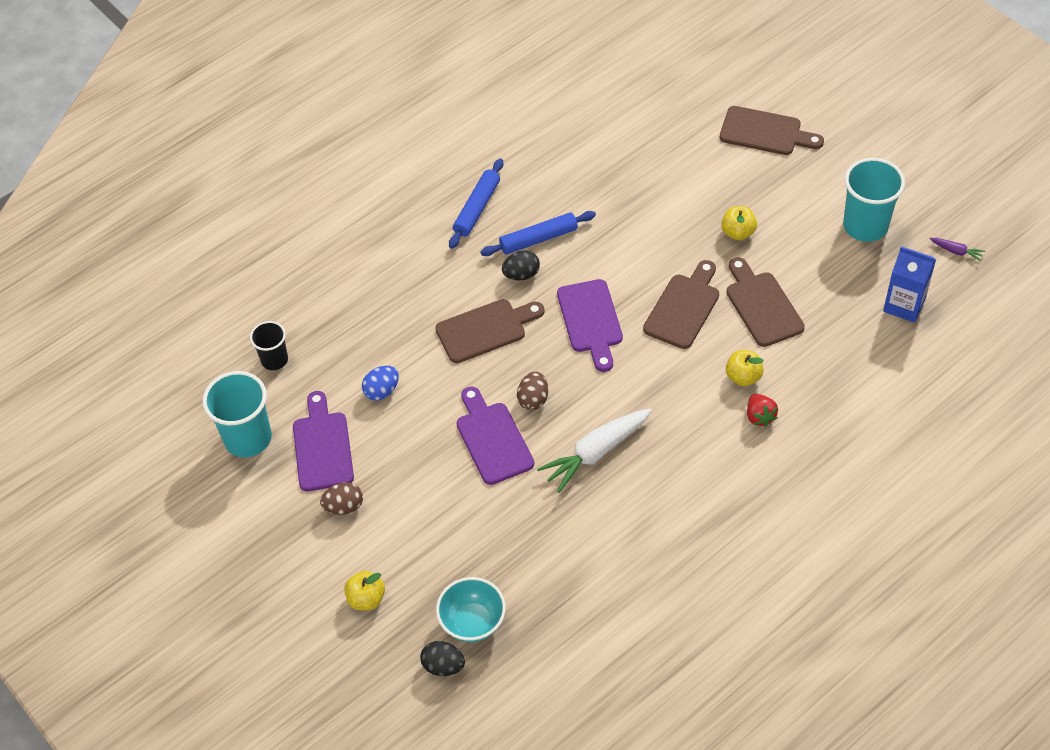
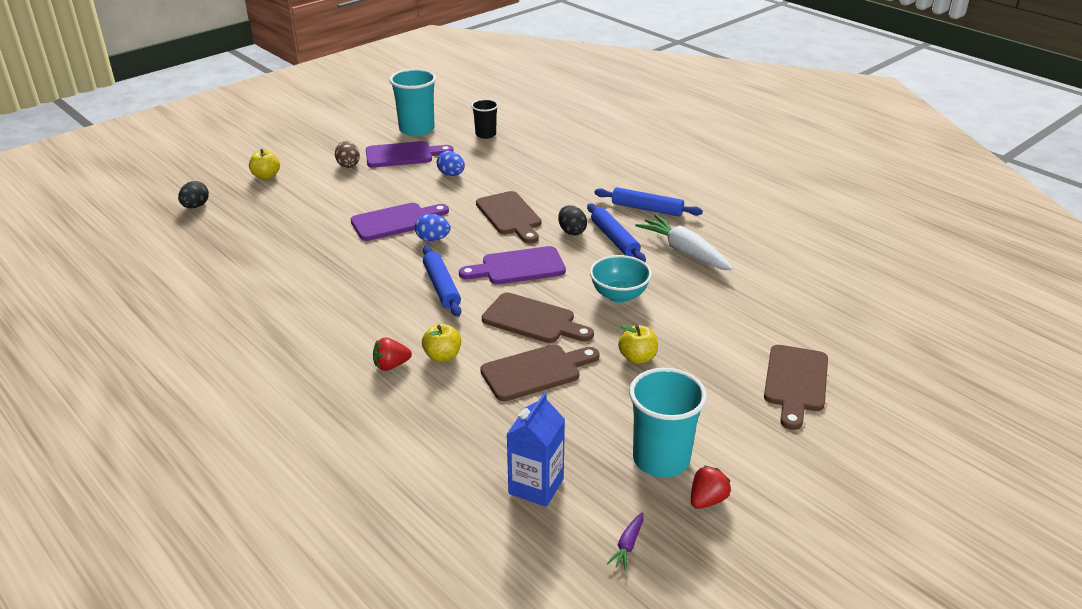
camera: 85 degrees right, 20 degrees down
turquoise bowl [436,577,506,642] -> turquoise bowl moved to [590,255,652,303]
brown egg [517,372,548,411] -> blue egg [414,214,451,241]
white carrot [537,408,652,493] -> white carrot moved to [635,215,733,270]
none -> blue rolling pin [423,246,461,317]
none -> red strawberry [691,465,731,509]

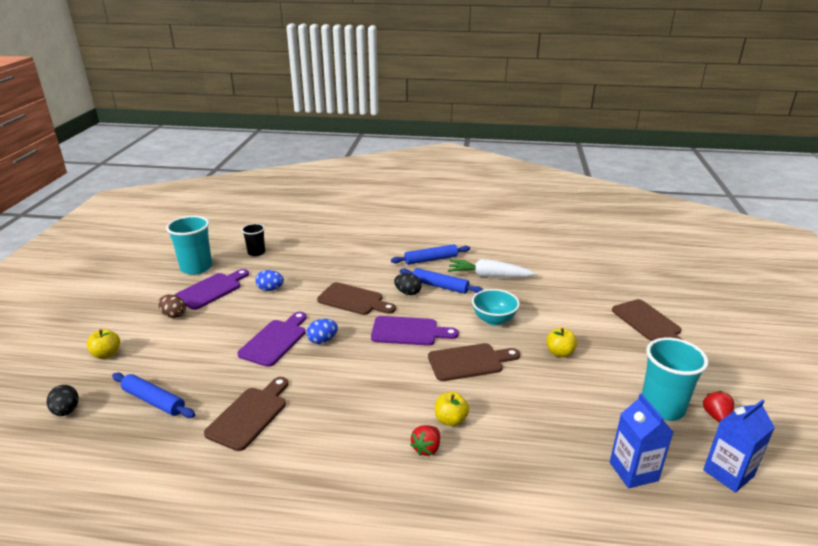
camera: 40 degrees left, 5 degrees down
blue rolling pin [423,246,461,317] -> blue rolling pin moved to [112,373,195,418]
purple cutting board [459,246,566,284] -> purple cutting board turned 120 degrees counterclockwise [371,316,459,346]
brown cutting board [480,344,600,401] -> brown cutting board moved to [204,377,288,451]
purple carrot [607,512,644,571] -> blue carton [703,399,775,493]

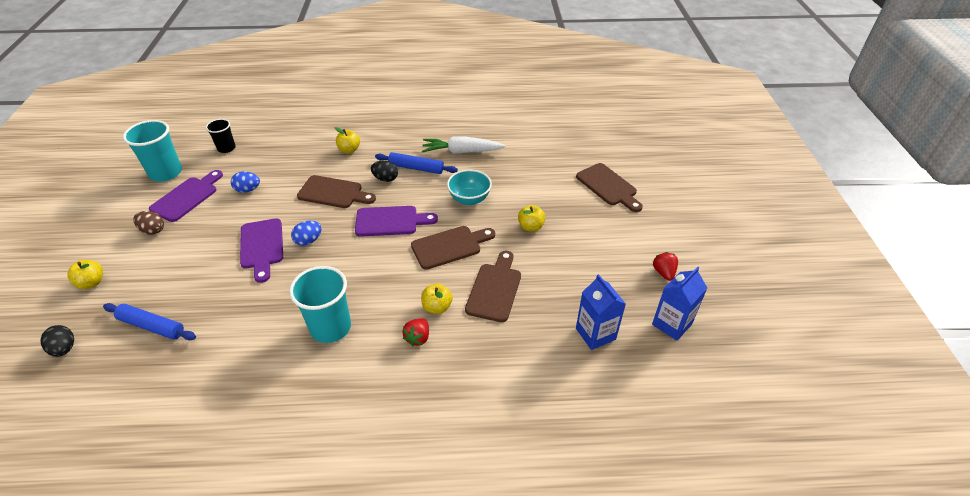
camera: 10 degrees left, 15 degrees up
brown cutting board [204,377,288,451] -> brown cutting board moved to [465,251,521,322]
purple cutting board [237,312,307,367] -> purple cutting board turned 150 degrees clockwise [240,218,283,283]
blue rolling pin [391,244,470,265] -> none
turquoise cup [642,337,709,421] -> turquoise cup moved to [289,266,351,343]
none -> yellow apple [335,127,360,153]

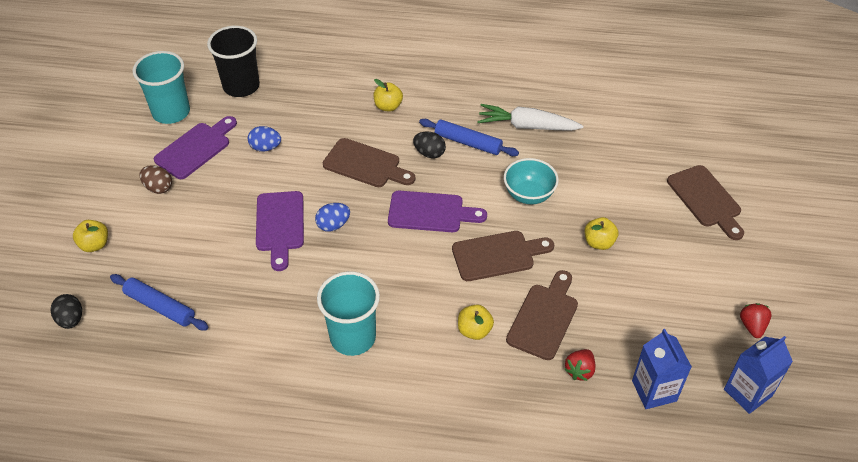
camera: 10 degrees right, 5 degrees up
black cup [206,119,236,153] -> black cup [207,26,260,97], size x1.71
red strawberry [402,318,429,346] -> red strawberry moved to [564,349,595,381]

